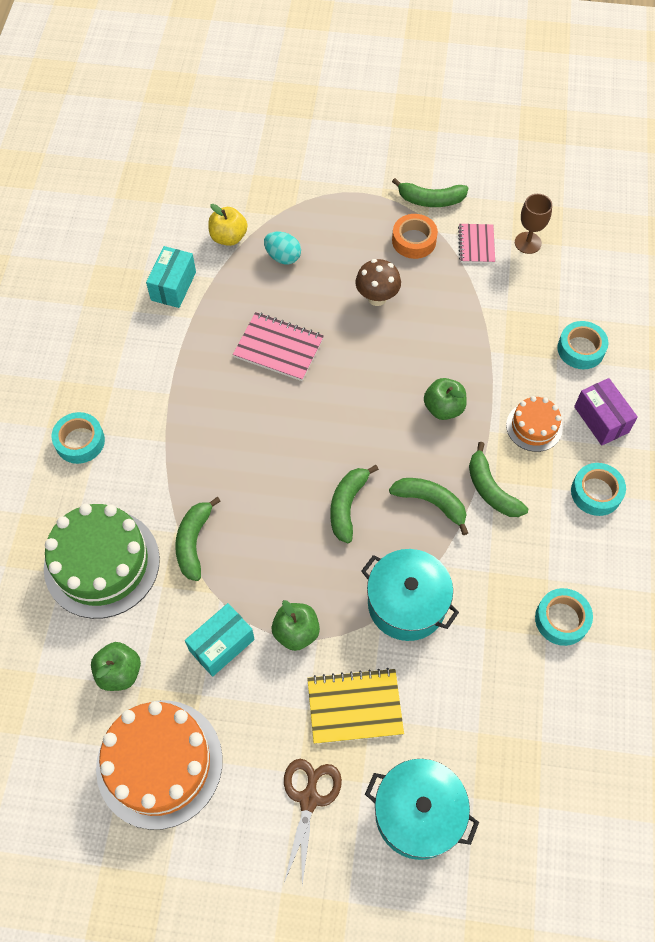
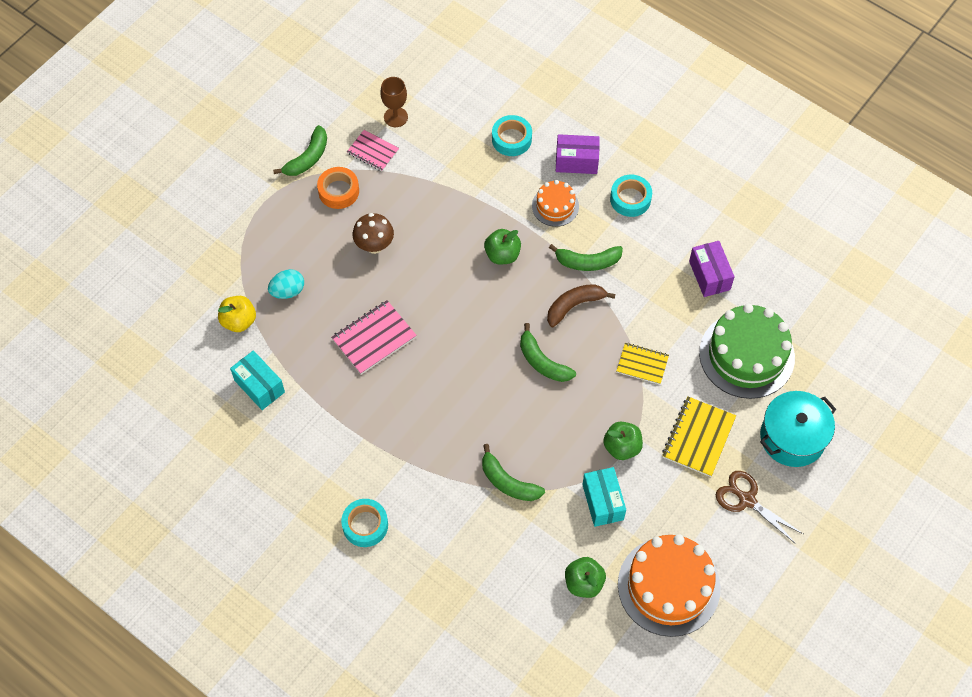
camera: 60 degrees left, 0 degrees up
green cake [44,504,160,619] -> green cake moved to [699,303,795,399]
turquoise pot [361,549,459,641] -> yellow notebook [617,343,669,384]
green banana [389,478,468,535] -> brown banana [547,284,615,327]
turquoise tape [535,588,593,646] -> purple box [689,241,735,297]

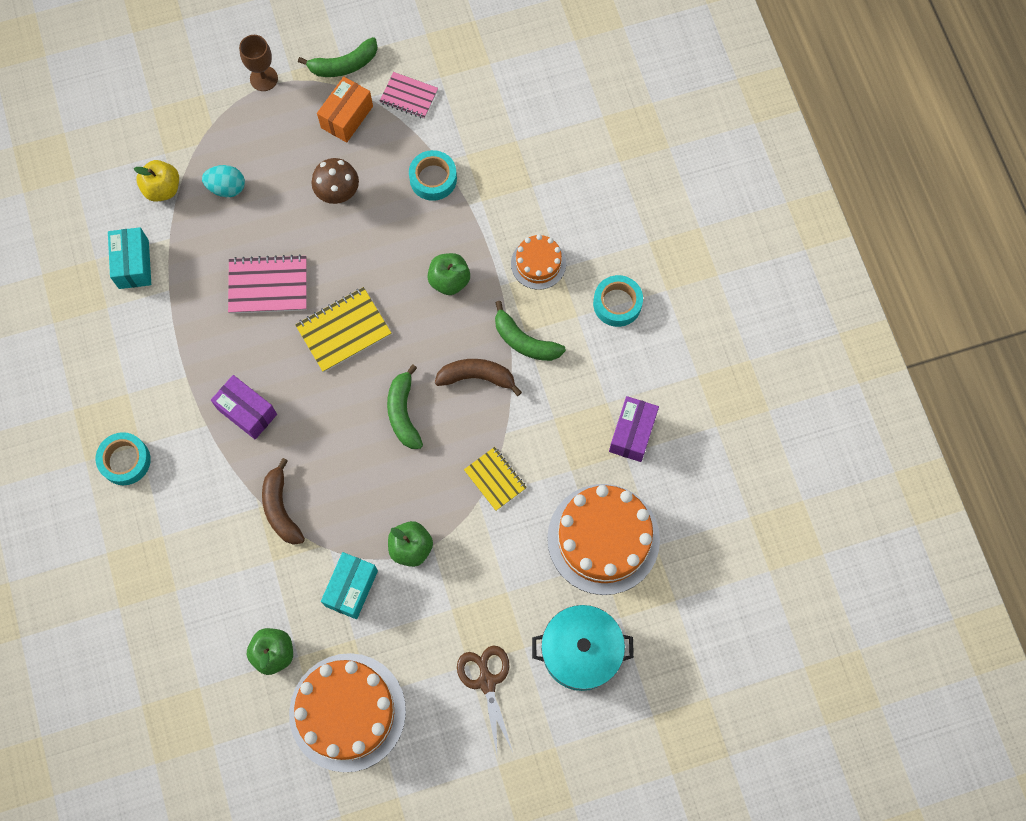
camera: 35 degrees right, 10 degrees up
orange tape [317,167,359,209] -> orange box [317,77,373,143]
pink notebook [347,130,399,171] -> pink notebook turned 45 degrees counterclockwise [379,72,438,119]
brown goblet [381,77,408,127] -> brown goblet moved to [239,35,278,91]
green banana [482,444,545,501] -> brown banana [262,458,305,545]
turquoise tape [492,115,532,156] -> turquoise tape moved to [409,150,457,201]
purple box [556,134,600,174] -> purple box moved to [211,375,277,439]
yellow notebook [662,396,736,477] -> yellow notebook moved to [295,287,392,372]
green cake [699,303,795,399] -> orange cake [547,484,660,595]

